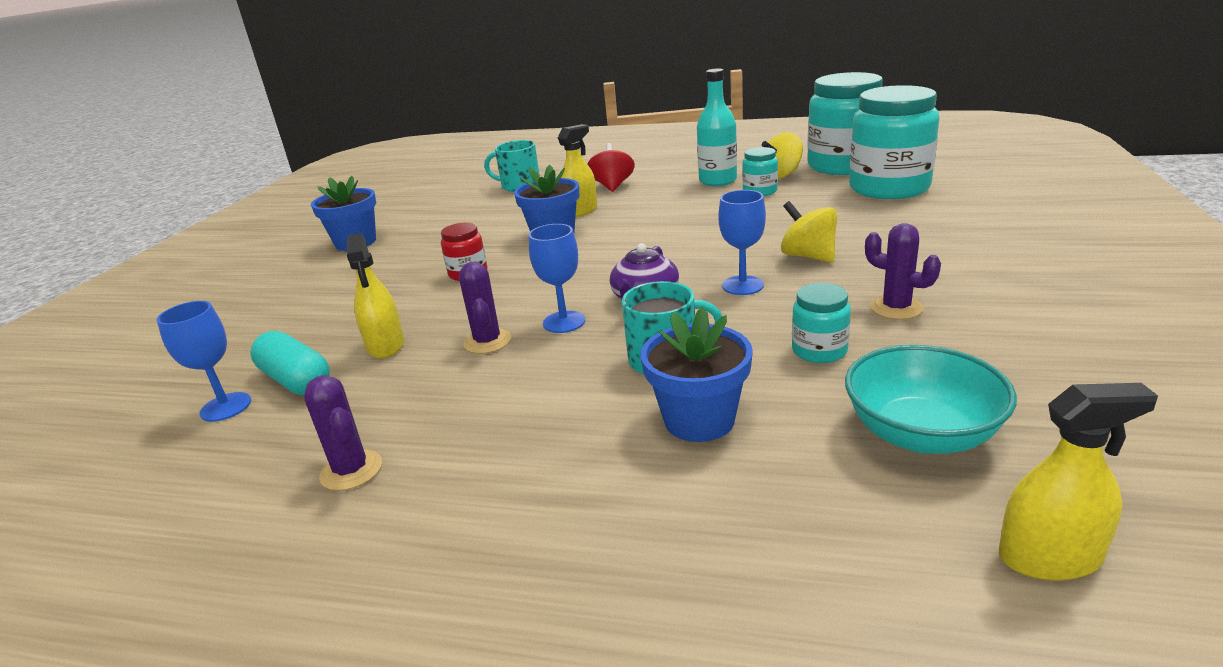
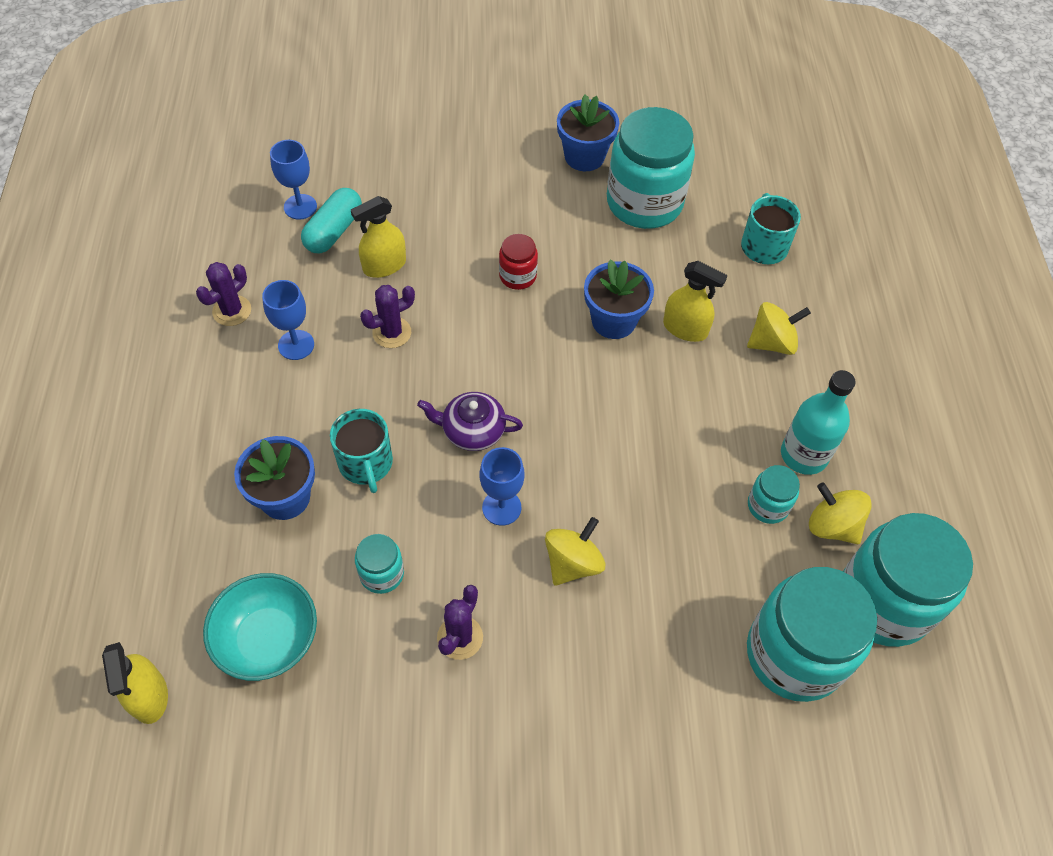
camera: 70 degrees right, 30 degrees up
blue goblet [529,224,585,333] -> blue goblet moved to [262,280,314,360]
red spinning top [588,143,635,192] -> yellow spinning top [747,302,811,355]
none -> turquoise jar [607,107,695,229]

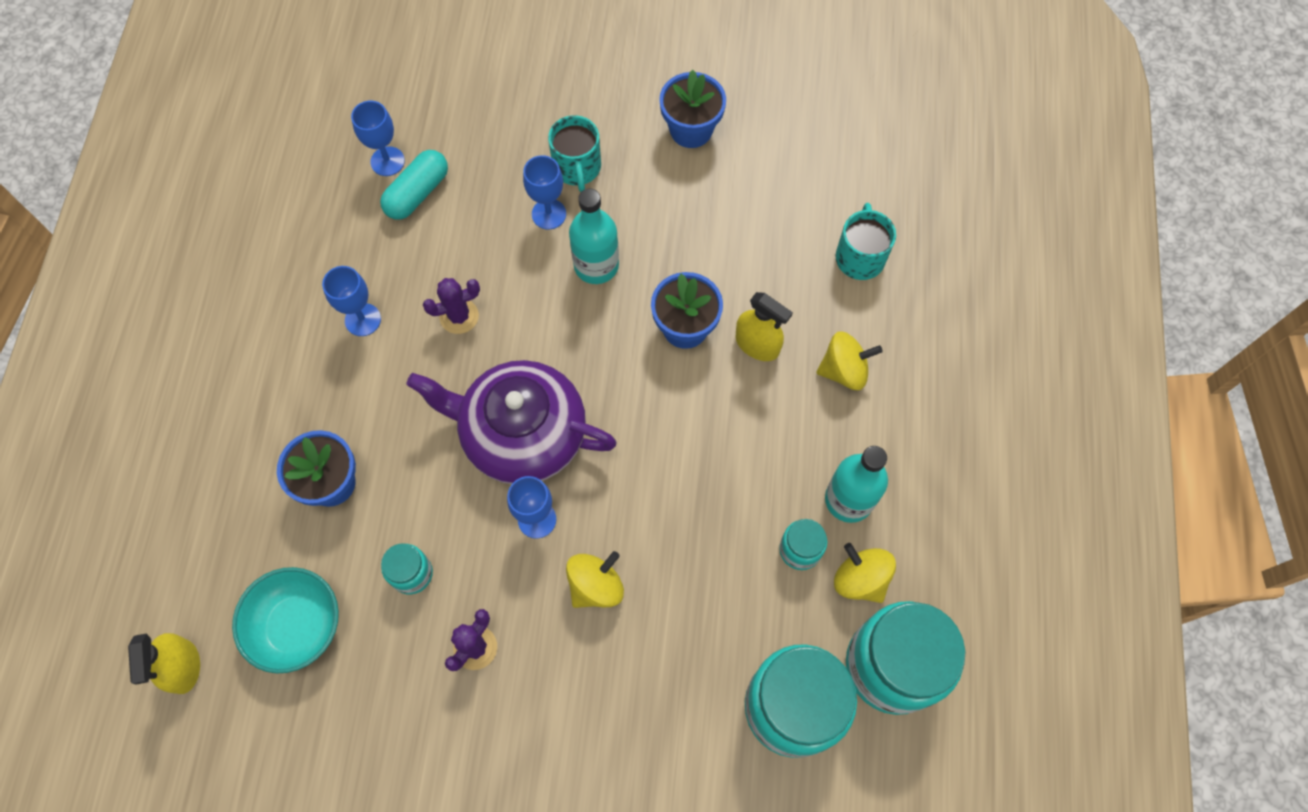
camera: 10 degrees right, 10 degrees up
purple cactus [196,262,251,326] -> none
turquoise mug [330,409,393,493] -> turquoise mug moved to [548,115,601,192]
yellow spray bottle [351,196,406,278] -> none
purple teapot [417,392,523,451] -> purple teapot [406,360,617,484], size x1.98
red jar [499,234,538,290] -> turquoise bottle [569,189,619,284]
turquoise jar [607,107,695,229] -> none
none -> blue goblet [523,155,566,230]

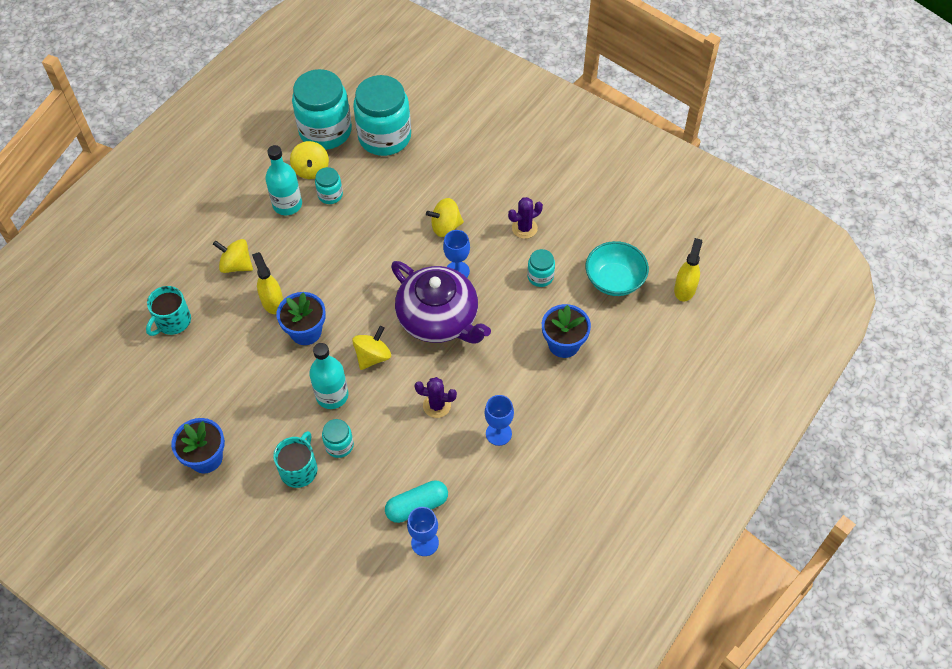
camera: 150 degrees left, 10 degrees down
blue goblet [523,155,566,230] -> turquoise jar [322,419,354,458]
none -> yellow spinning top [352,326,391,370]

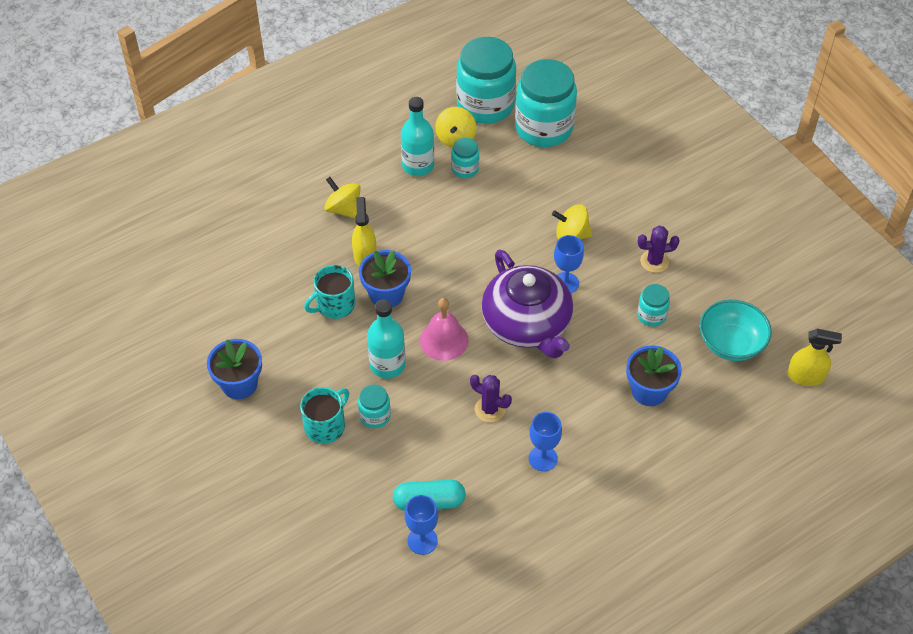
camera: 20 degrees right, 5 degrees down
turquoise mug [146,286,191,336] -> turquoise mug moved to [304,265,355,319]
yellow spinning top [352,326,391,370] -> pink bell [420,298,469,361]
yellow spray bottle [674,238,702,302] -> yellow spray bottle turned 60 degrees clockwise [787,329,842,386]

